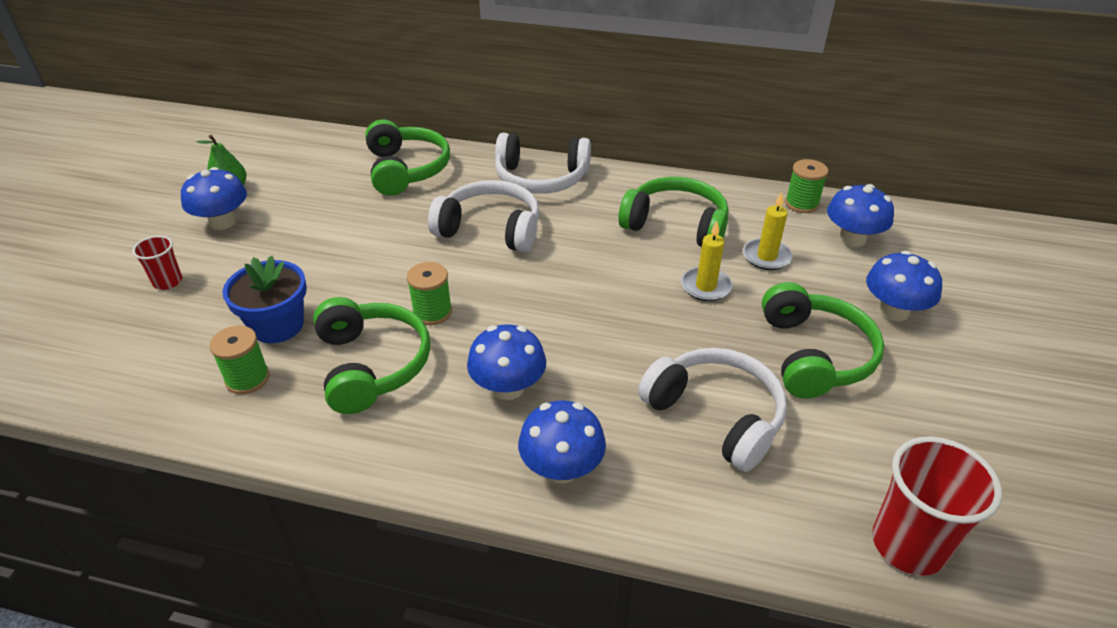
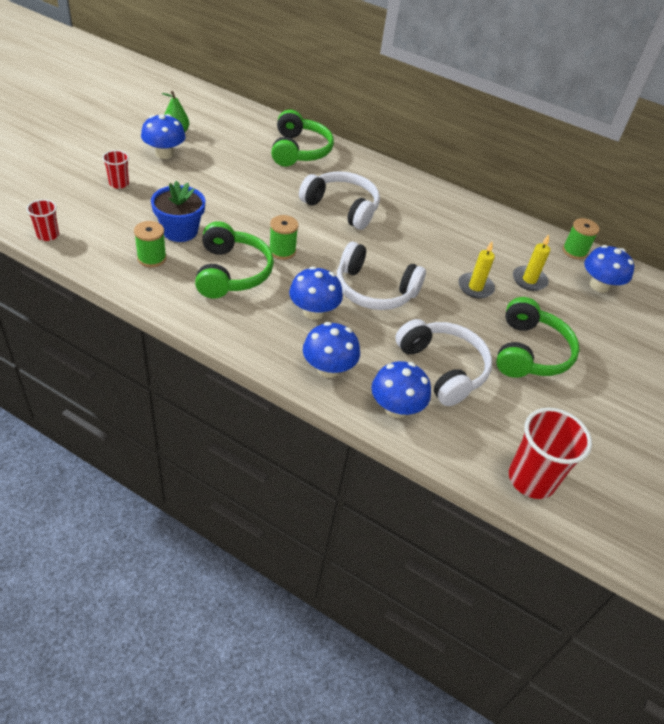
camera: 10 degrees right, 5 degrees up
white headphones [495,133,591,194] -> white headphones moved to [337,242,426,310]
green headphones [618,177,728,247] -> none
blue mushroom [866,251,942,321] -> blue mushroom moved to [371,361,431,418]
none -> red cup [26,199,59,241]

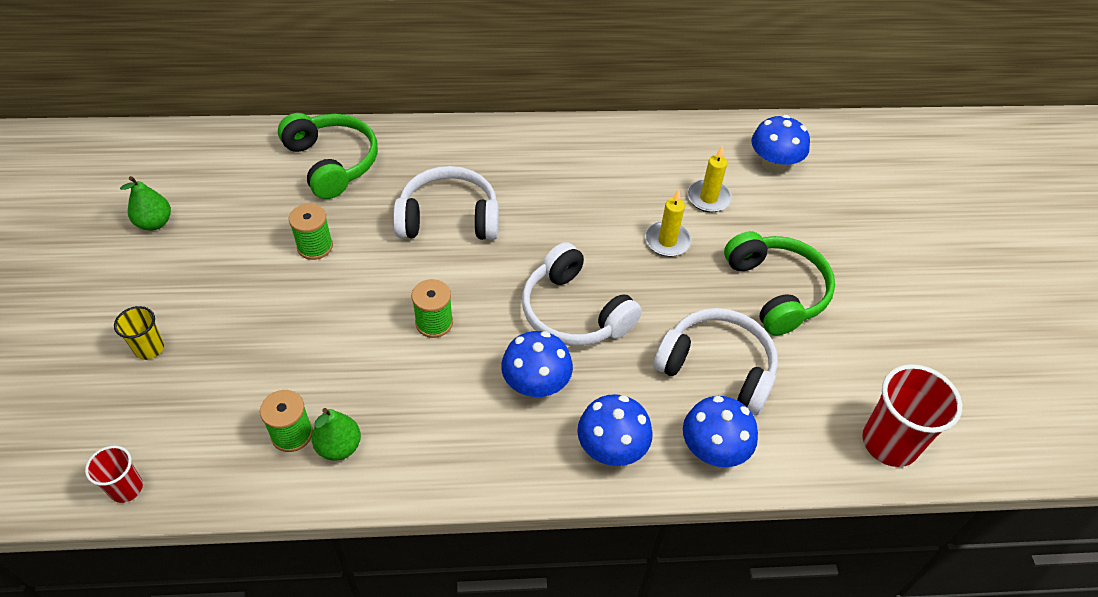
camera: 30 degrees left, 5 degrees up
red cup [102,150,129,189] -> yellow cup [114,306,164,360]
blue mushroom [141,114,186,159] -> none
blue flower pot [151,181,206,242] -> none
green headphones [195,221,274,298] -> none
white headphones [337,242,426,310] -> white headphones turned 60 degrees clockwise [522,242,642,346]
green spool [563,218,600,260] -> green spool moved to [289,204,333,260]
none -> green pear [312,408,361,461]

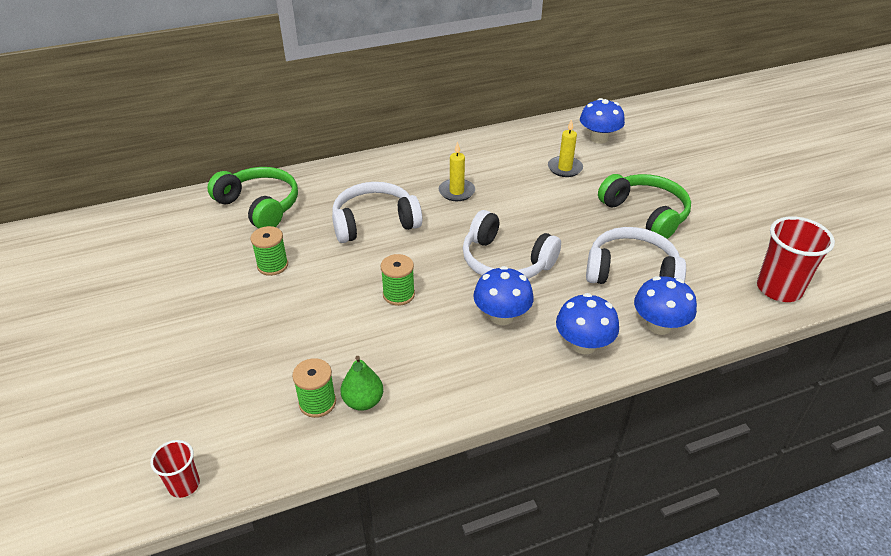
camera: 15 degrees left, 10 degrees down
yellow cup [114,306,164,360] -> none
green pear [120,176,171,231] -> none
yellow candle [645,189,692,257] -> yellow candle moved to [439,142,475,201]

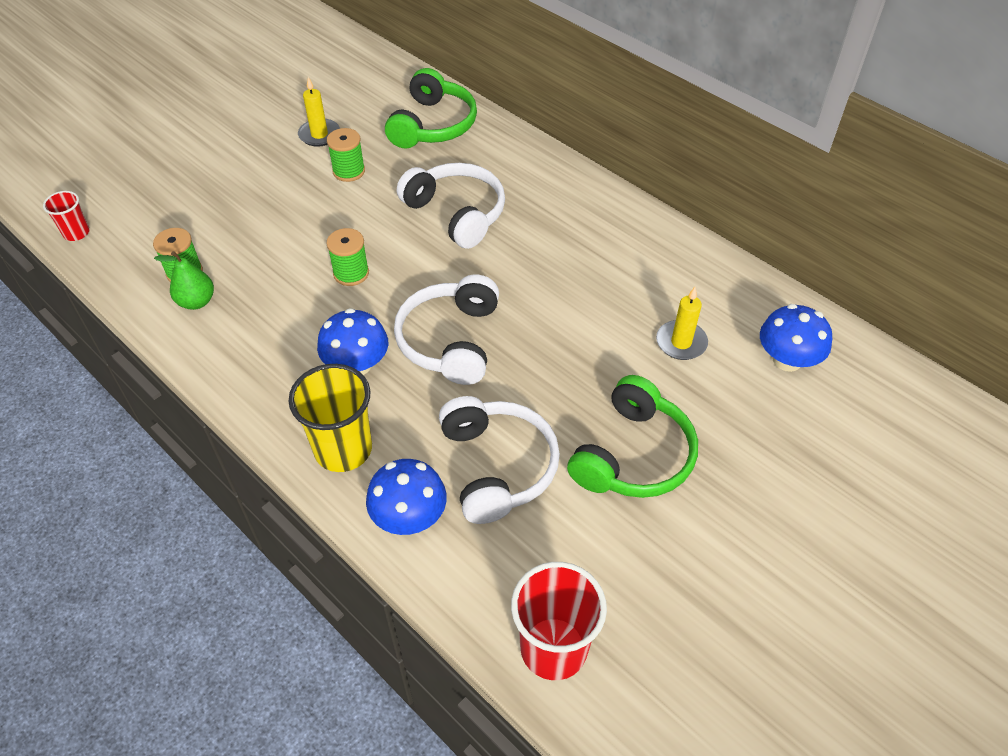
camera: 65 degrees right, 10 degrees up
yellow candle [439,142,475,201] -> yellow candle moved to [298,77,340,147]
blue mushroom [556,293,619,354] -> yellow cup [288,364,372,472]

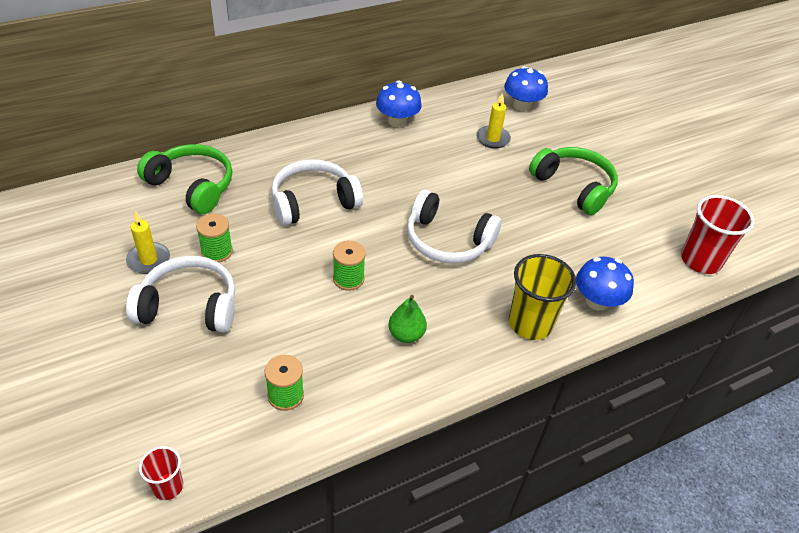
camera: 75 degrees left, 5 degrees down
green pear [154,251,214,310] -> green pear moved to [389,295,427,343]
blue mushroom [317,308,388,375] -> blue mushroom moved to [376,81,422,127]
white headphones [439,396,560,524] -> white headphones moved to [126,256,235,333]

